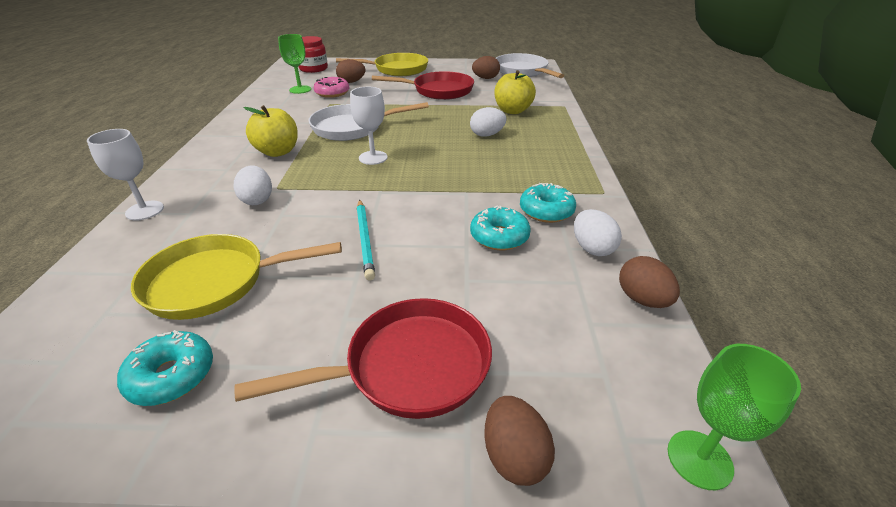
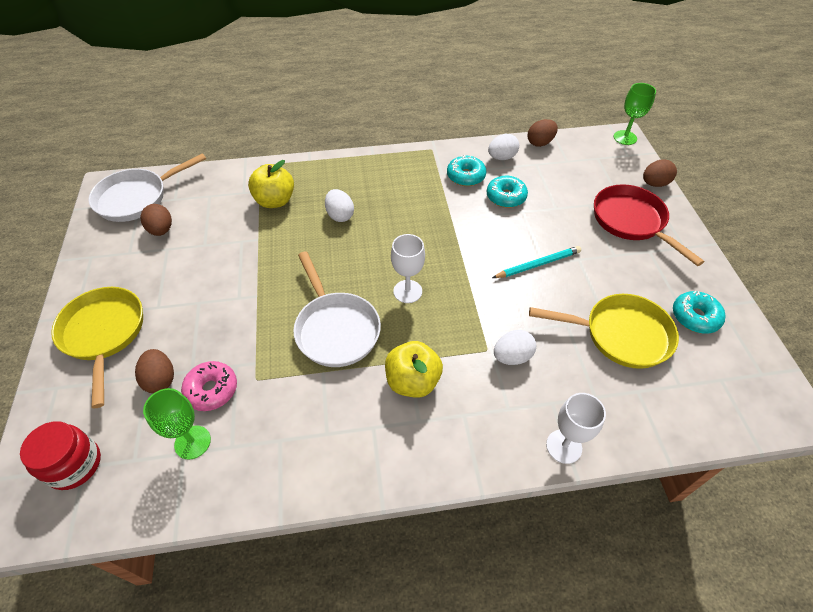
camera: 100 degrees left, 15 degrees up
yellow pan [131,234,342,320] -> yellow pan turned 60 degrees counterclockwise [529,294,679,369]
red pan [372,71,474,100] -> none

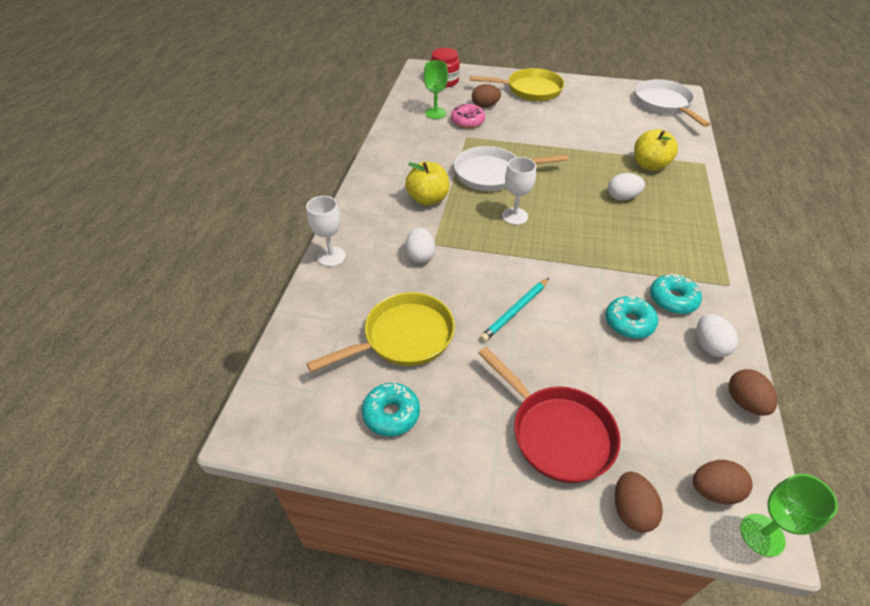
camera: 110 degrees right, 5 degrees down
brown egg [140,204,172,236] -> brown egg moved to [693,460,753,505]
turquoise pencil [492,246,581,278] -> turquoise pencil turned 45 degrees clockwise [480,278,549,342]
yellow pan [529,294,679,369] -> yellow pan turned 150 degrees counterclockwise [306,292,455,372]
red pan [594,184,704,266] -> red pan turned 60 degrees clockwise [478,347,620,483]

